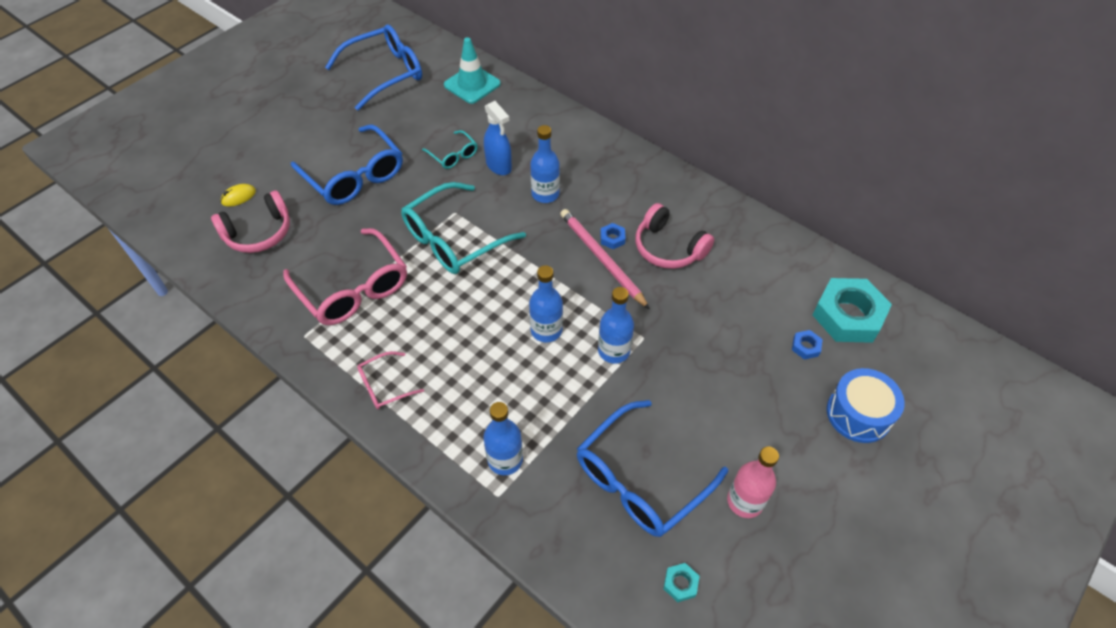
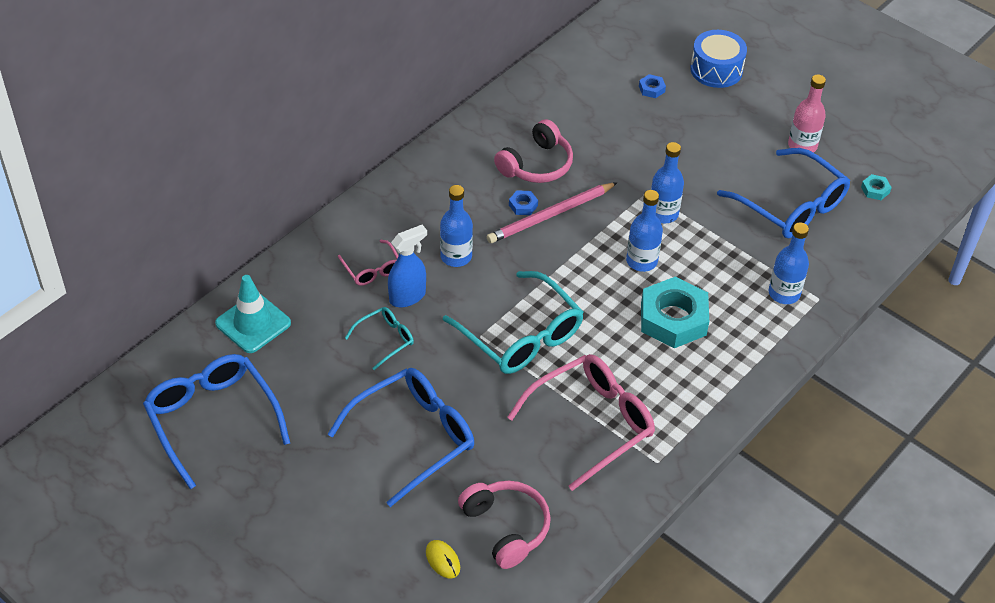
camera: 90 degrees left, 5 degrees down
pink glasses [357,351,424,409] -> pink glasses moved to [338,240,398,286]
turquoise nut [813,278,892,343] -> turquoise nut moved to [641,277,709,348]

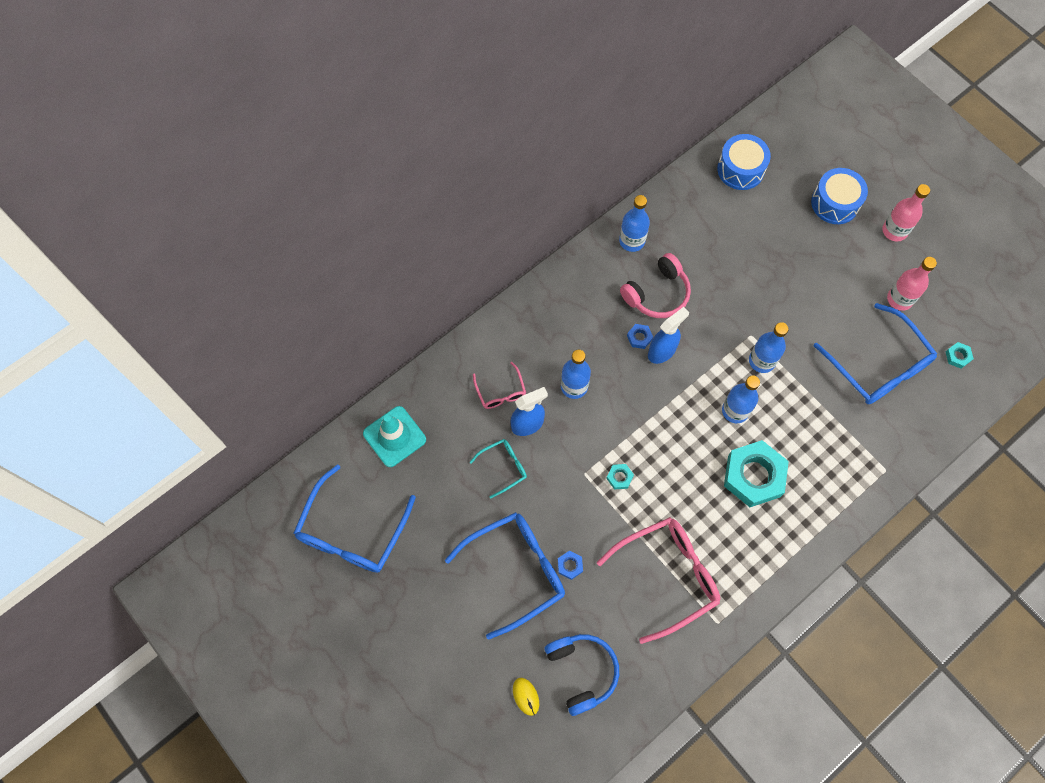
camera: 10 degrees right, 20 degrees up
blue glasses [143,354,290,489] -> blue glasses turned 135 degrees counterclockwise [294,464,416,573]
turquoise glasses [443,271,584,374] -> turquoise nut [606,464,634,490]
pink headphones [458,481,551,569] -> blue headphones [545,634,619,716]
pink pencil [487,182,618,243] -> blue spray bottle [648,307,689,364]
blue nut [639,74,666,98] -> blue nut moved to [558,551,583,580]
blue bottle [769,223,809,304] -> blue bottle moved to [619,195,650,252]
none -> blue drum [717,134,771,190]
none -> pink bottle [882,184,930,242]

